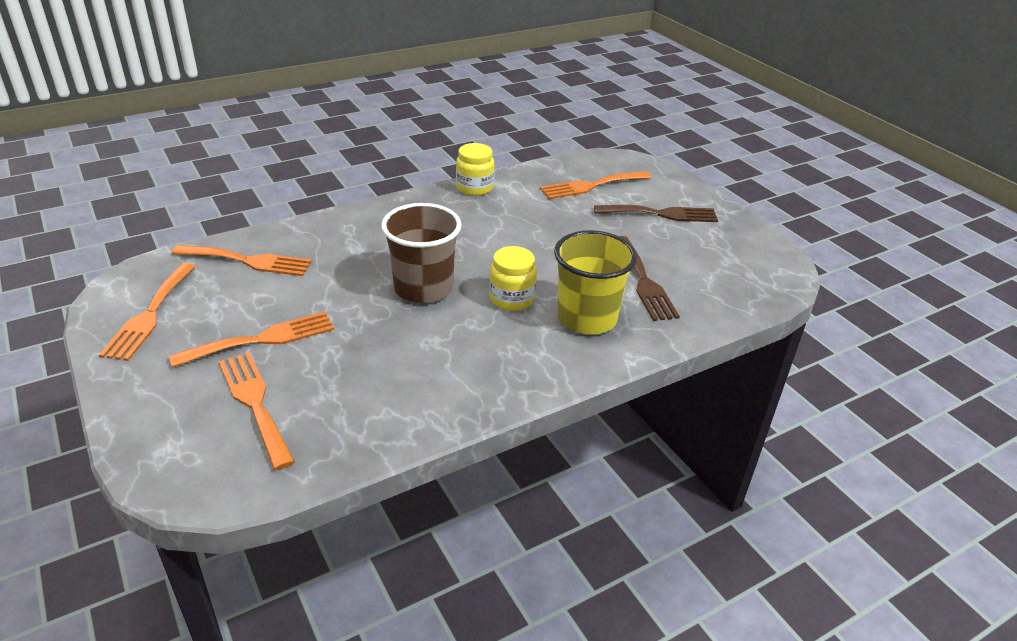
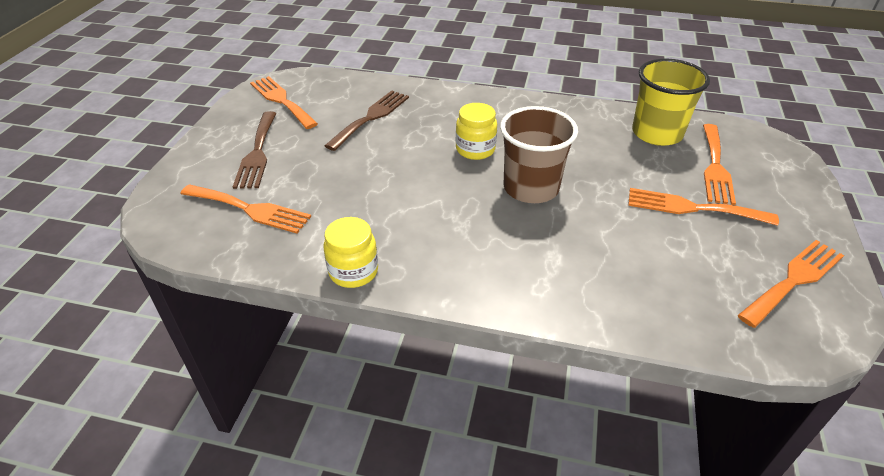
camera: 135 degrees left, 5 degrees up
orange fork [172,245,312,276] -> orange fork moved to [250,76,318,129]
yellow cup [554,230,637,334] -> yellow cup moved to [632,59,710,146]
brown fork [594,205,718,222] -> brown fork turned 135 degrees counterclockwise [233,111,277,189]

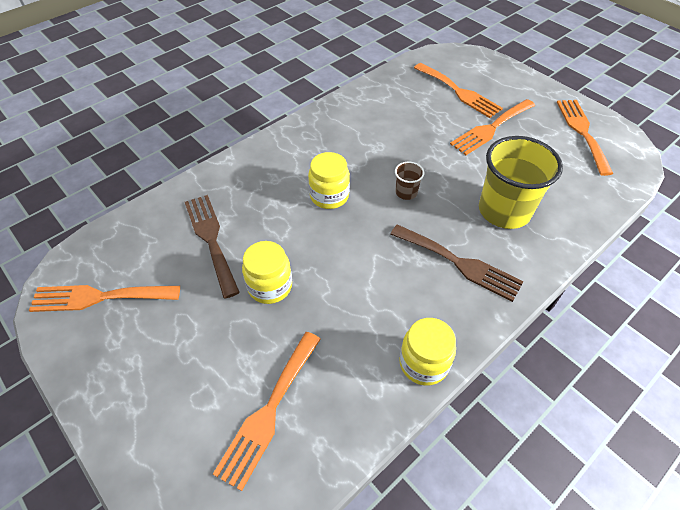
camera: 55 degrees left, 10 degrees up
orange fork [180,184,311,234] -> orange fork turned 150 degrees clockwise [213,332,321,491]
brown fork [233,111,277,189] -> brown fork moved to [390,224,524,302]
brown cup [500,106,578,203] -> brown cup [395,162,425,200], size x0.44
yellow cup [632,59,710,146] -> yellow cup moved to [479,136,563,229]
none -> yellow jar [242,241,292,304]

